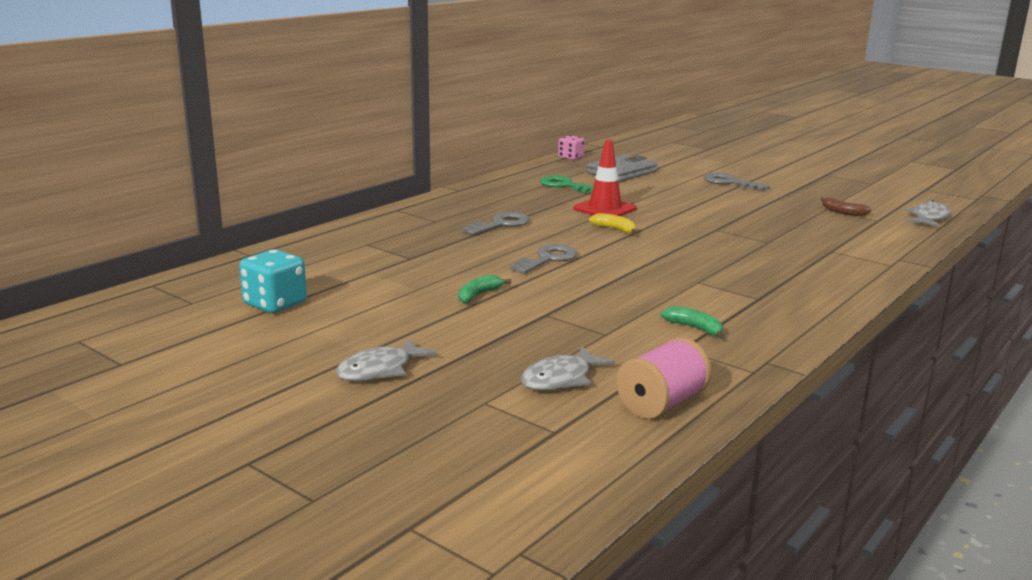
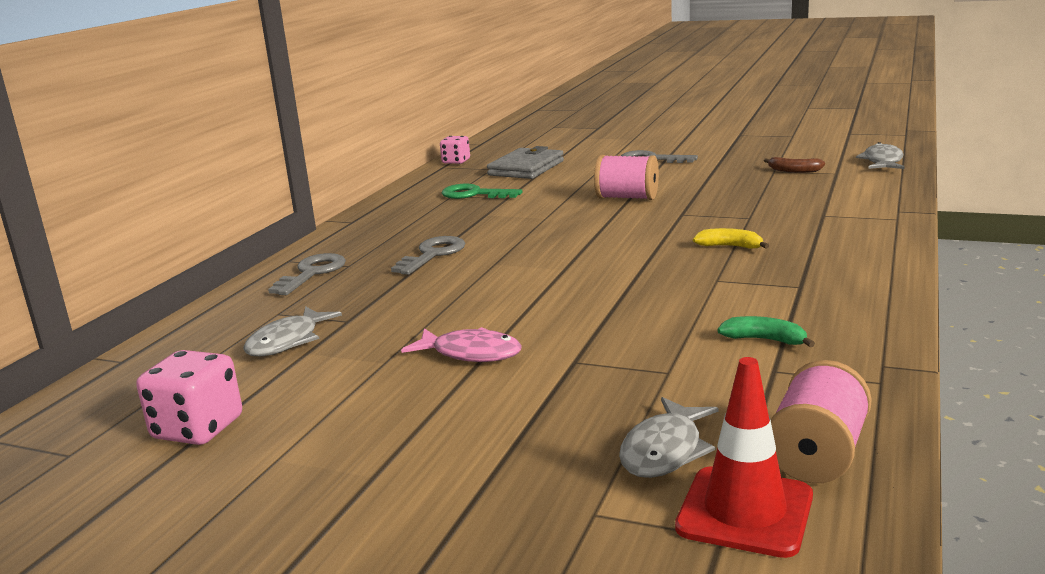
camera: 15 degrees left, 0 degrees up
turquoise dice [239,249,307,313] -> pink dice [137,350,242,445]
grey fish [336,338,437,382] -> grey fish moved to [243,306,342,356]
green banana [458,275,511,304] -> pink fish [401,327,522,362]
grey key [510,244,578,274] -> grey key moved to [268,253,346,295]
red traffic cone [573,140,637,216] -> red traffic cone moved to [675,357,813,558]
yellow banana [589,213,636,234] -> yellow banana moved to [693,228,769,249]
none -> pink spool [594,155,659,200]

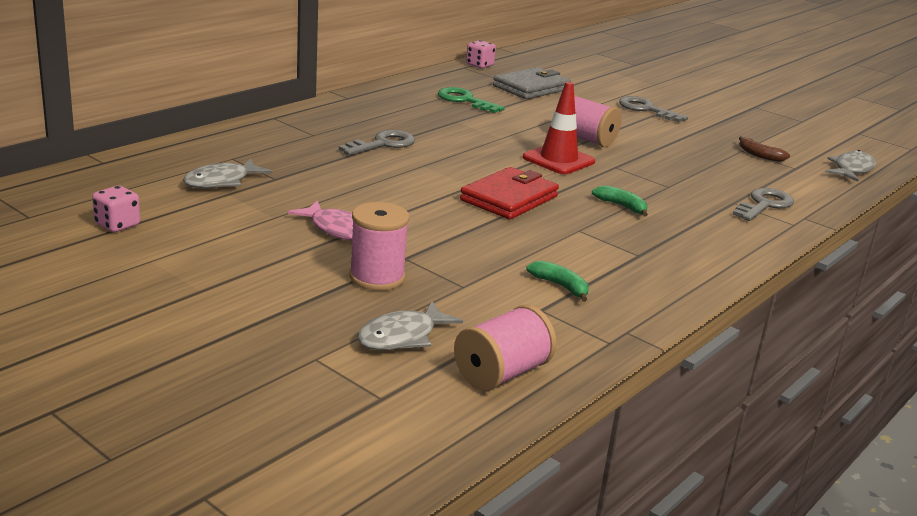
camera: 15 degrees right, 5 degrees up
pink dice [137,350,242,445] -> pink dice [92,186,140,232], size x0.66
grey key [268,253,346,295] -> grey key moved to [733,188,794,221]
red traffic cone [675,357,813,558] -> red traffic cone moved to [523,82,595,174]
yellow banana [693,228,769,249] -> green banana [592,185,648,217]
none -> pink spool [349,202,409,291]
none -> red wallet [460,167,559,219]

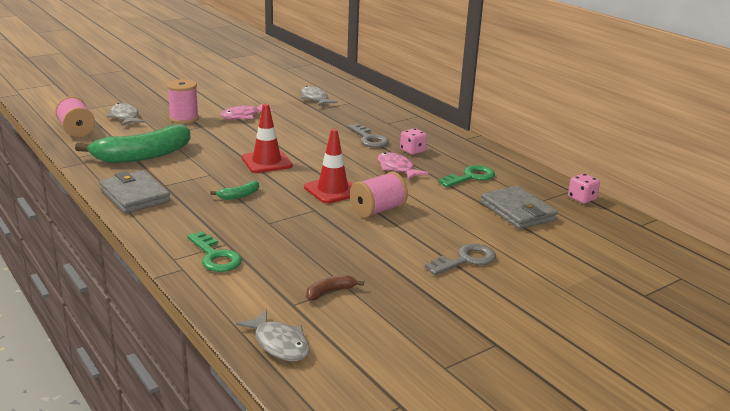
camera: 105 degrees right, 0 degrees up
pink dice [92,186,140,232] -> pink dice moved to [400,128,427,155]
red wallet [460,167,559,219] -> red traffic cone [242,104,293,173]
green banana [526,261,589,302] -> green banana [75,124,191,163], size x2.43
grey key [733,188,794,221] -> green key [187,231,242,272]
none -> grey wallet [99,170,170,213]
none -> pink fish [377,152,429,180]

